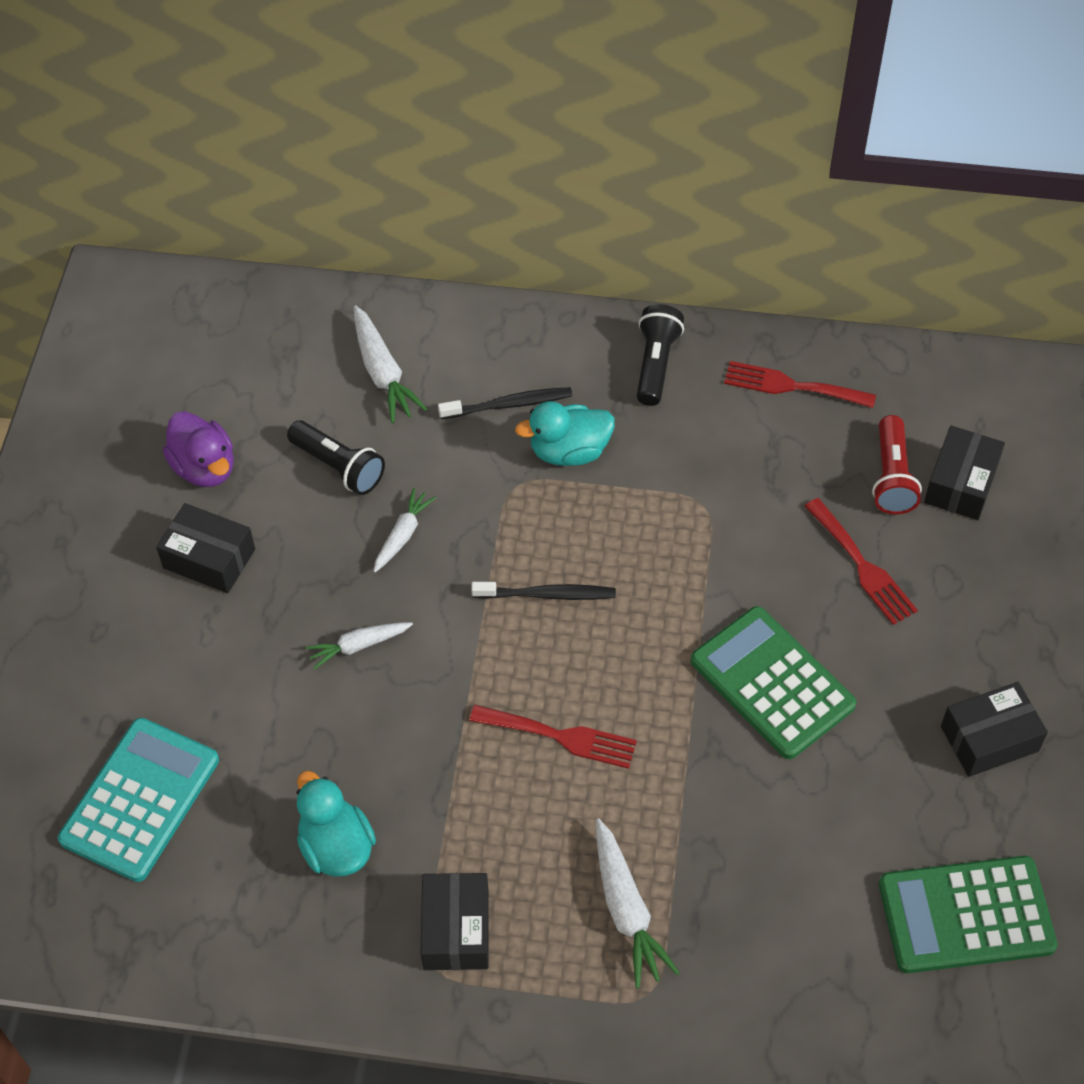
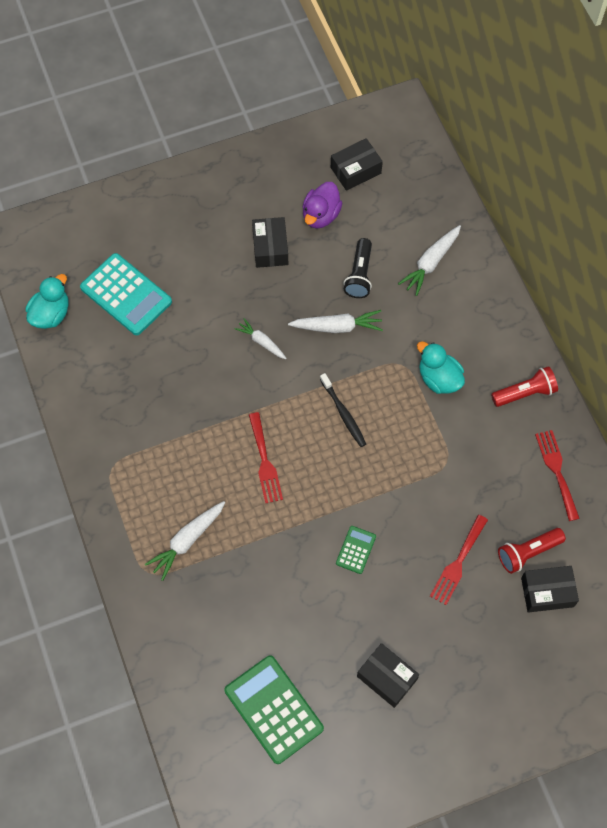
camera: 60 degrees right, 10 degrees up
turquoise calculator [58,718,219,882] -> turquoise calculator turned 45 degrees clockwise [80,253,172,335]
turquoise duck [297,771,376,877] -> turquoise duck moved to [26,274,69,329]
white carrot [373,488,436,572] -> white carrot [288,310,383,333], size x1.53
black box [421,873,489,970] -> black box moved to [331,138,383,191]
black toothbrush [438,387,572,419] -> none
black flashlight [637,304,684,406] -> red flashlight [491,366,558,407]
green calculator [691,606,857,759] -> green calculator [336,526,376,574], size x0.49

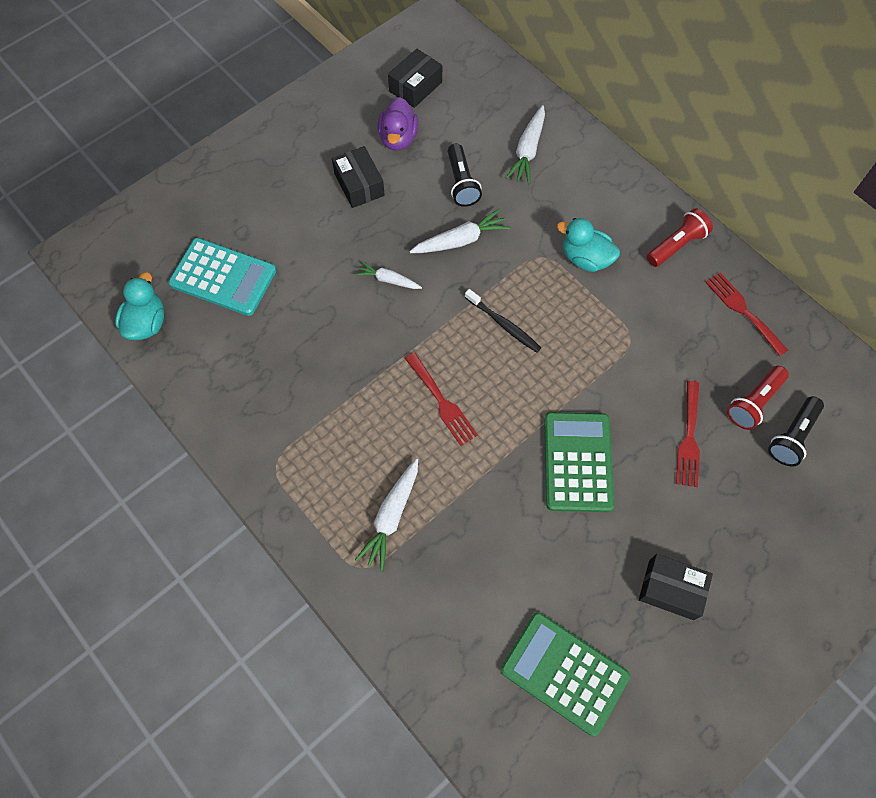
camera: 20 degrees left, 0 degrees up
green calculator [336,526,376,574] -> green calculator [544,412,614,512], size x2.04
black box [521,566,579,613] -> black flashlight [768,396,824,466]

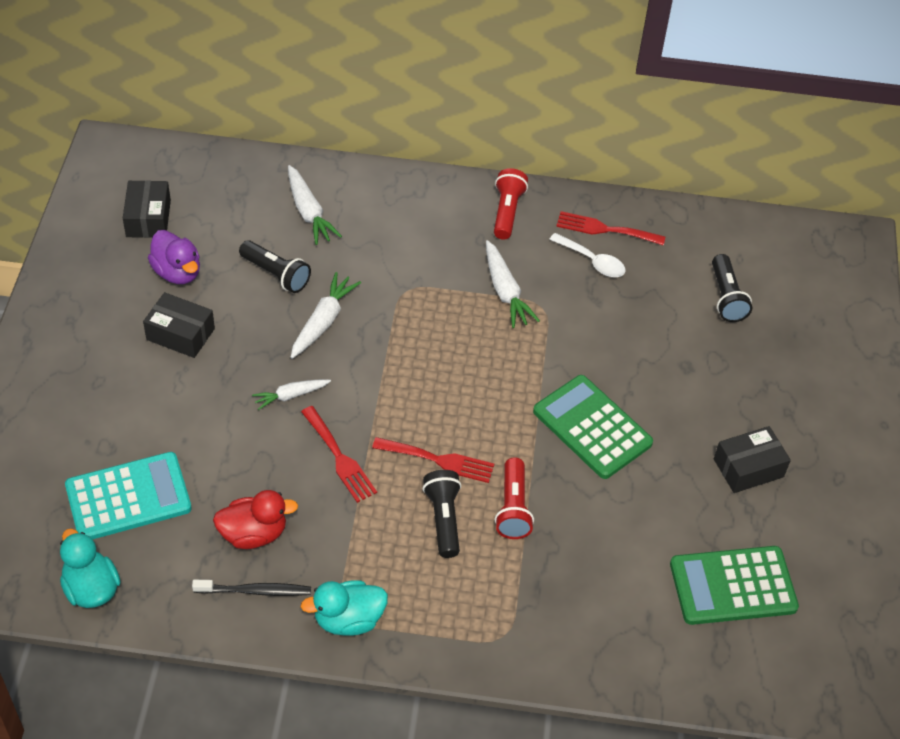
camera: 45 degrees left, 15 degrees down
white carrot [355,459,418,572] -> white carrot moved to [486,240,540,328]
black toothbrush [465,289,541,353] -> black toothbrush moved to [192,580,311,596]
turquoise duck [557,218,620,272] -> turquoise duck moved to [301,580,388,636]
red fork [676,381,700,487] -> red fork moved to [301,406,377,503]
red flashlight [727,366,789,430] -> red flashlight moved to [495,457,534,539]
none -> red duck [213,490,298,549]
none -> black flashlight [423,470,461,558]
none -> white spoon [549,233,626,277]

